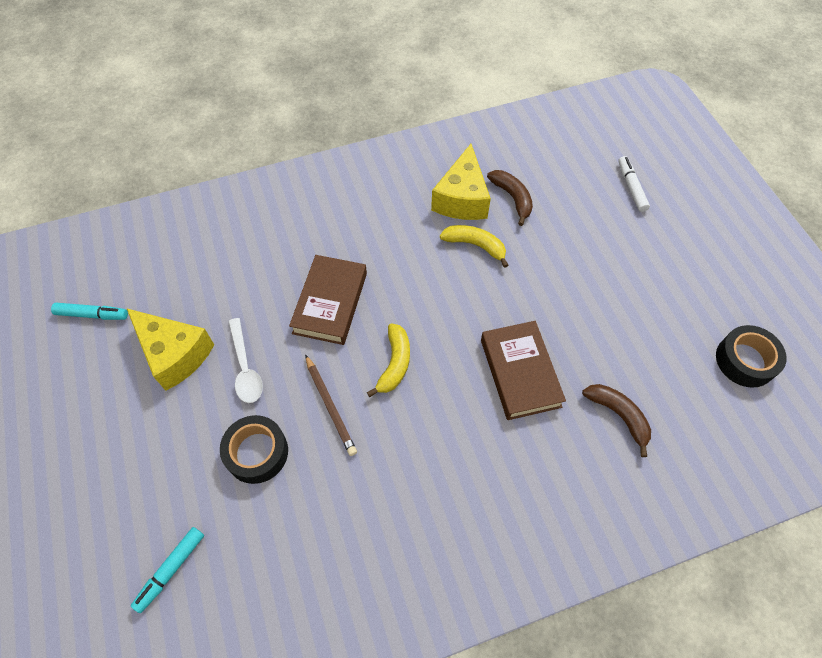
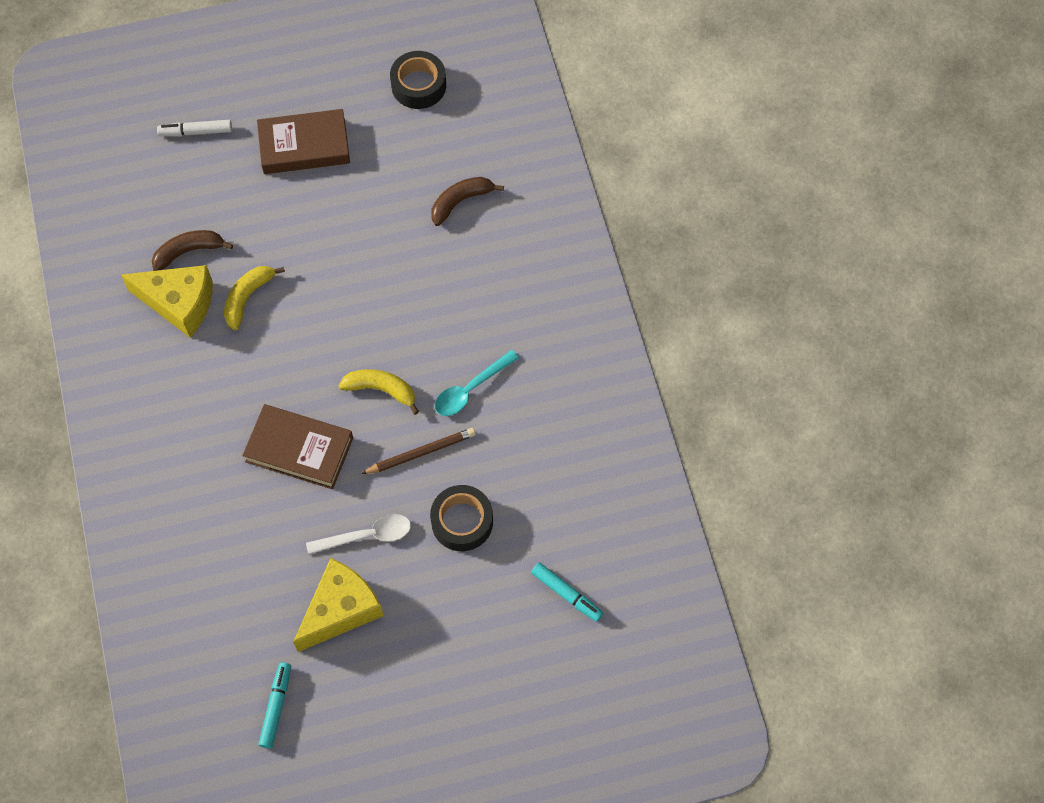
camera: 85 degrees left, 5 degrees up
brown book [481,321,566,420] -> brown book moved to [257,109,350,174]
none -> turquoise spoon [435,350,519,416]

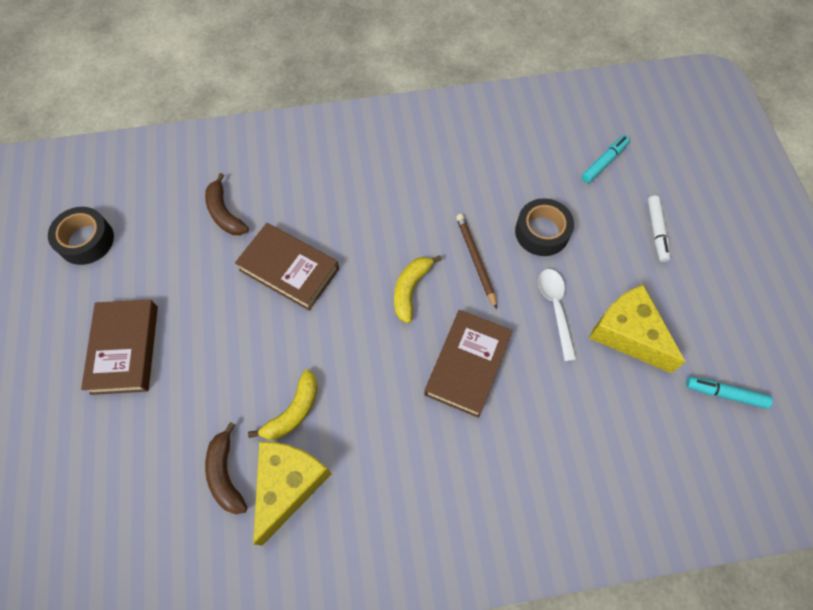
camera: 85 degrees left, 0 degrees up
white marker [157,120,232,136] -> white marker moved to [647,195,671,262]
yellow banana [224,266,285,330] -> yellow banana turned 90 degrees counterclockwise [248,369,318,440]
turquoise spoon [435,350,519,416] -> none
none -> brown book [235,223,339,311]

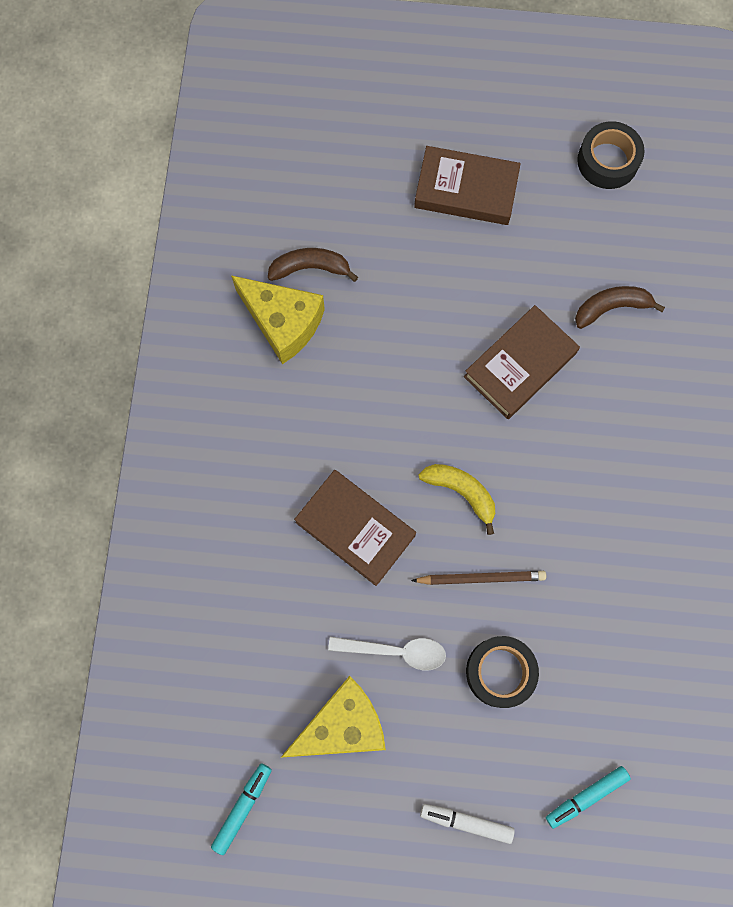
camera: 105 degrees right, 10 degrees up
yellow banana [248,369,318,440] -> none
turquoise marker [581,135,630,183] -> turquoise marker turned 90 degrees clockwise [546,766,631,829]

